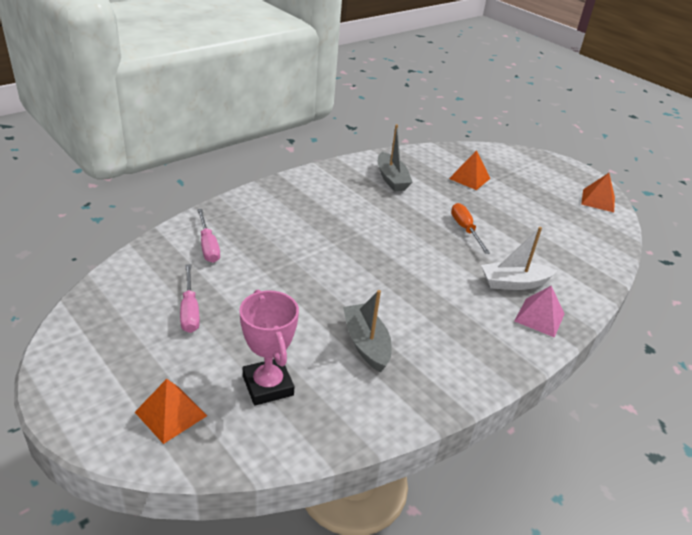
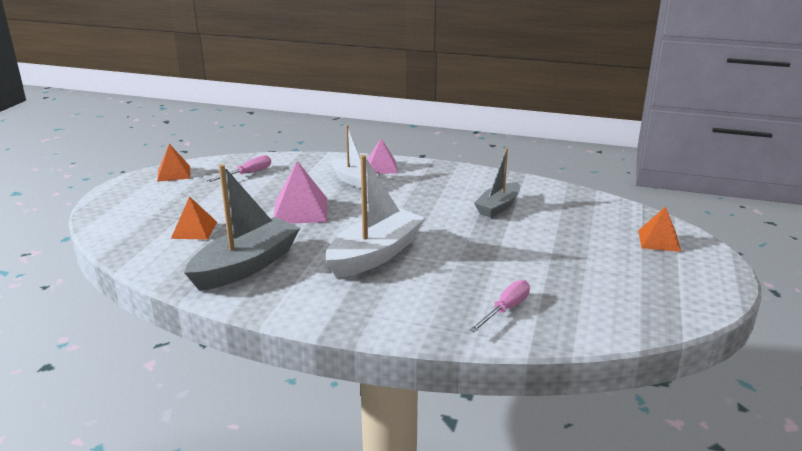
camera: 120 degrees left, 10 degrees down
pink screwdriver [180,264,200,333] -> pink screwdriver moved to [207,155,271,182]
pink trophy [239,290,299,406] -> none
grey boat [378,124,413,192] -> grey boat [184,164,300,291], size x1.63
orange screwdriver [451,203,490,254] -> pink pyramid [274,161,327,224]
none -> white boat [326,155,425,278]

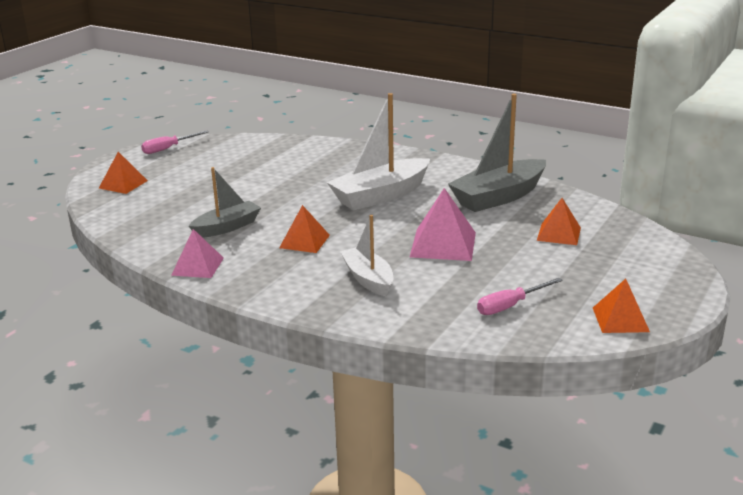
camera: 165 degrees left, 0 degrees up
pink pyramid [367,138,398,174] -> pink pyramid moved to [171,229,224,278]
pink screwdriver [469,280,530,333] -> pink screwdriver moved to [141,131,209,154]
none -> orange pyramid [279,205,330,253]

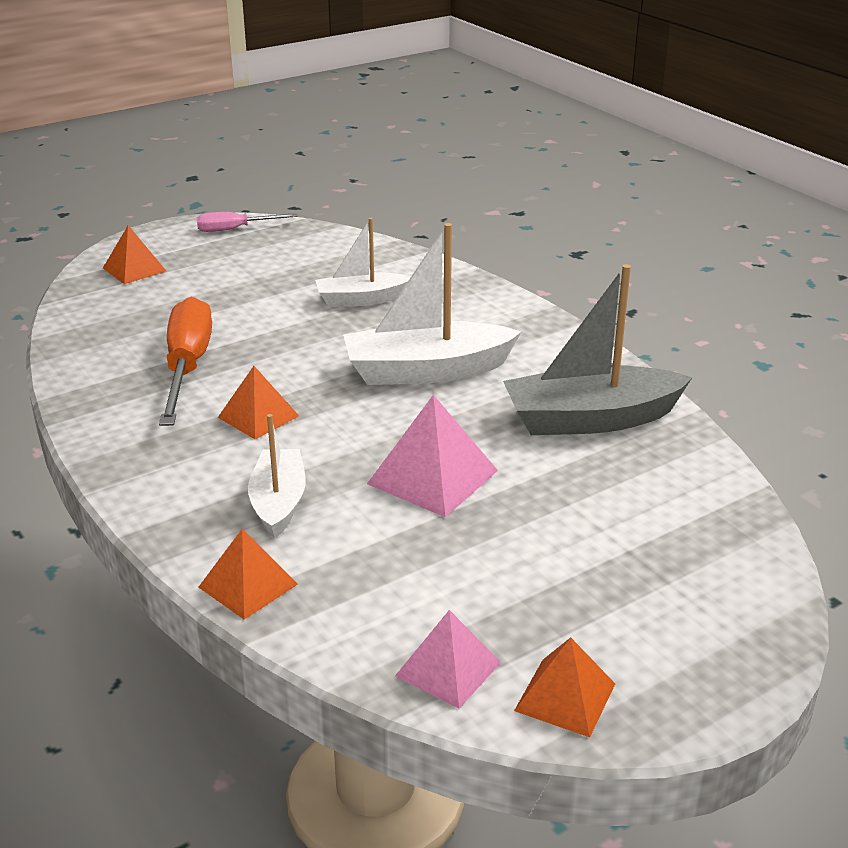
camera: 25 degrees right, 5 degrees up
pink pyramid [171,229,224,278] -> pink pyramid moved to [395,610,501,709]
grey boat [189,167,261,238] -> orange screwdriver [159,297,212,426]
pink screwdriver [477,278,563,315] -> none
orange pyramid [537,198,581,245] -> orange pyramid moved to [198,529,298,620]
none -> white boat [315,218,411,307]

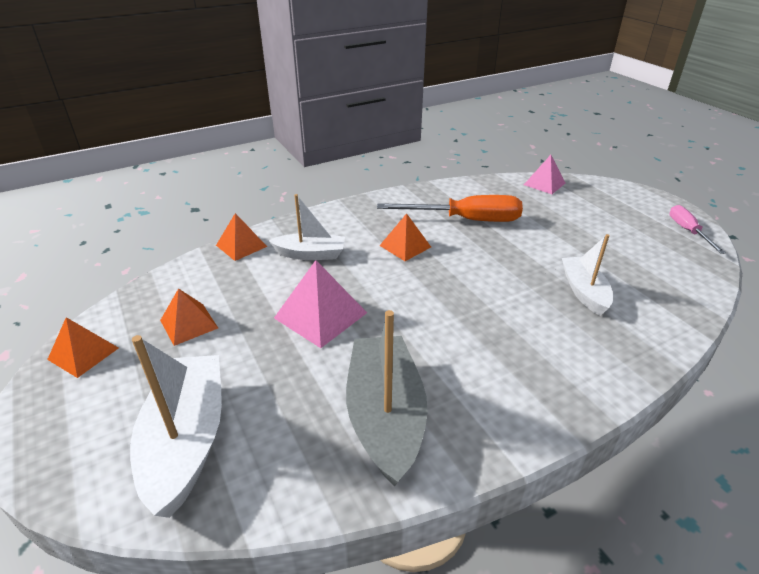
camera: 95 degrees right, 5 degrees up
orange pyramid [103,225,166,284] -> orange pyramid moved to [160,288,218,346]
white boat [343,223,521,385] -> white boat moved to [130,335,222,518]
pink pyramid [395,610,501,709] -> pink pyramid moved to [524,155,565,194]

